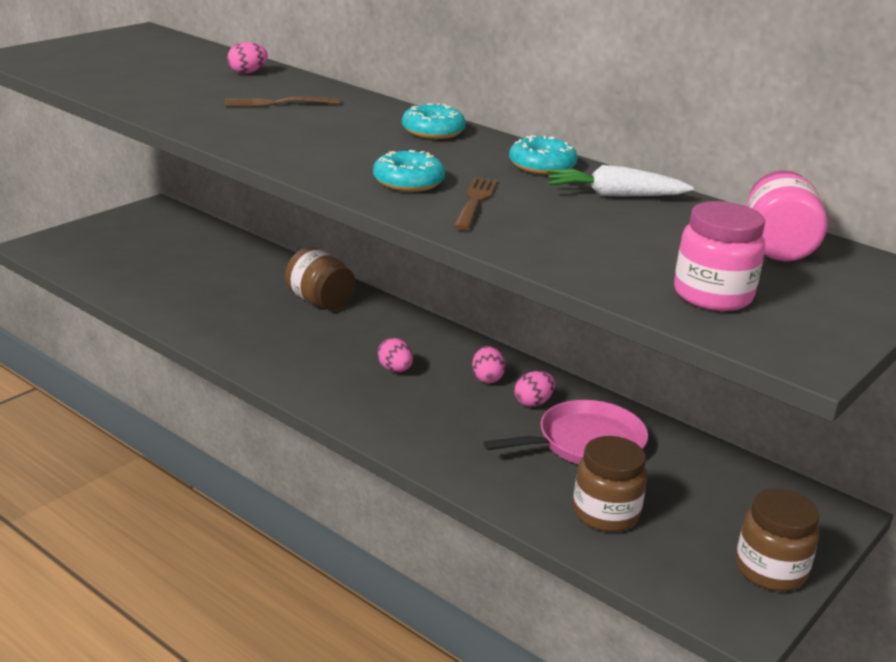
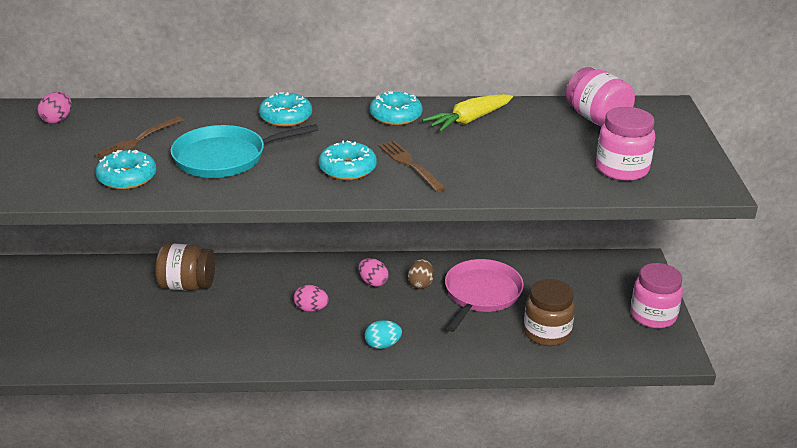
camera: 40 degrees left, 5 degrees up
pink egg [515,371,555,407] -> brown egg [408,259,434,289]
white carrot [547,165,694,196] -> yellow carrot [422,94,513,132]
brown jar [736,488,820,591] -> pink jar [630,263,683,328]
none -> turquoise donut [95,150,156,189]
none -> turquoise pan [171,124,319,178]
none -> turquoise egg [365,320,402,349]

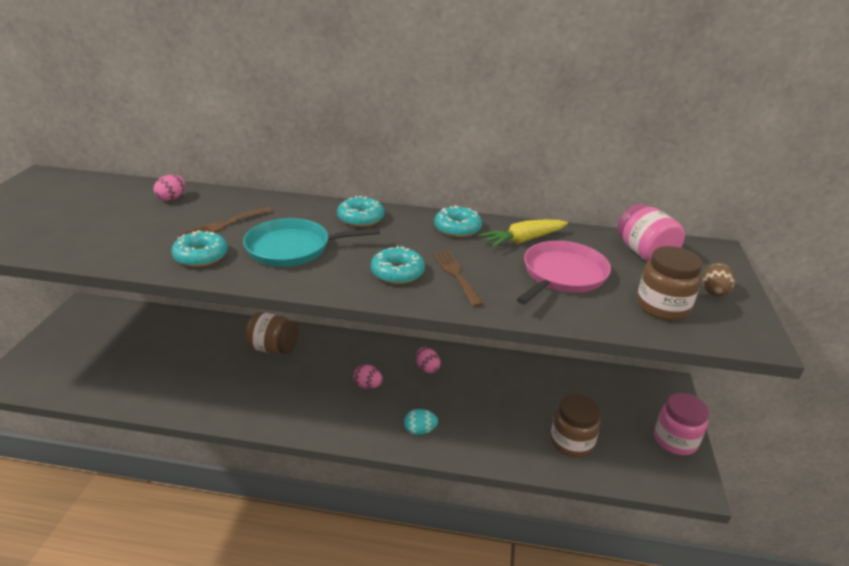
camera: 10 degrees right, 0 degrees up
brown egg [408,259,434,289] -> brown egg moved to [702,263,735,297]
pink pan [445,259,524,332] -> pink pan moved to [517,241,611,304]
pink jar [596,107,655,181] -> brown jar [637,246,703,321]

